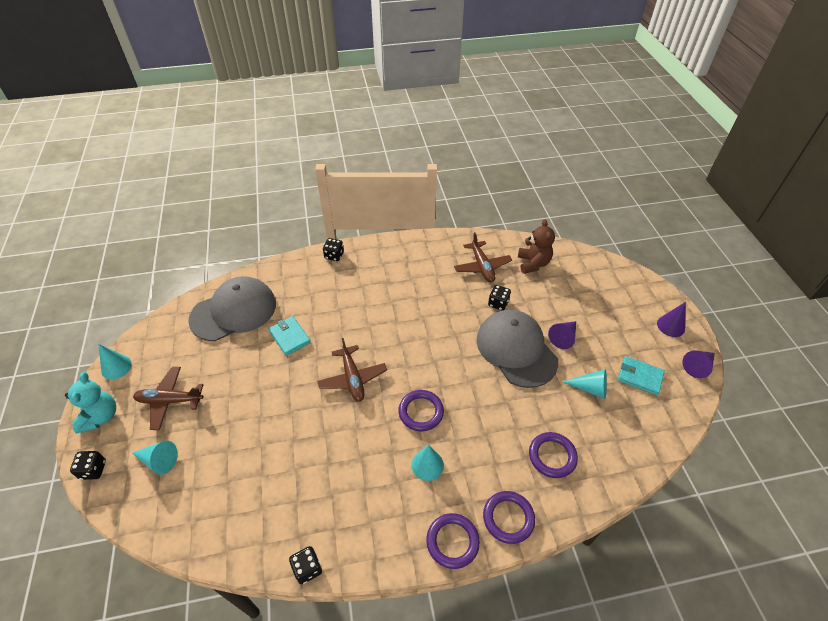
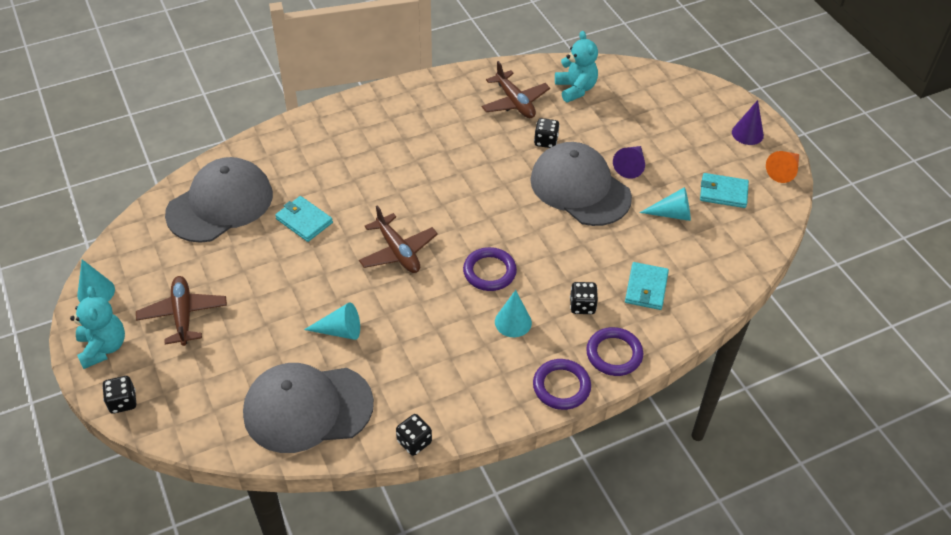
camera: 15 degrees left, 0 degrees up
turquoise cone [132,441,178,475] -> turquoise cone moved to [304,302,360,340]
brown plane [133,367,204,430] -> brown plane turned 90 degrees clockwise [136,276,227,346]
black dice [323,238,344,261] -> black dice moved to [570,282,598,314]
brown teddy bear [518,219,555,274] -> turquoise teddy bear [555,31,598,102]
purple ring [529,432,578,478] -> turquoise wallet [625,262,669,310]
purple cone [682,350,715,379] -> orange cone [766,151,799,183]
none -> grey cap [243,363,374,453]

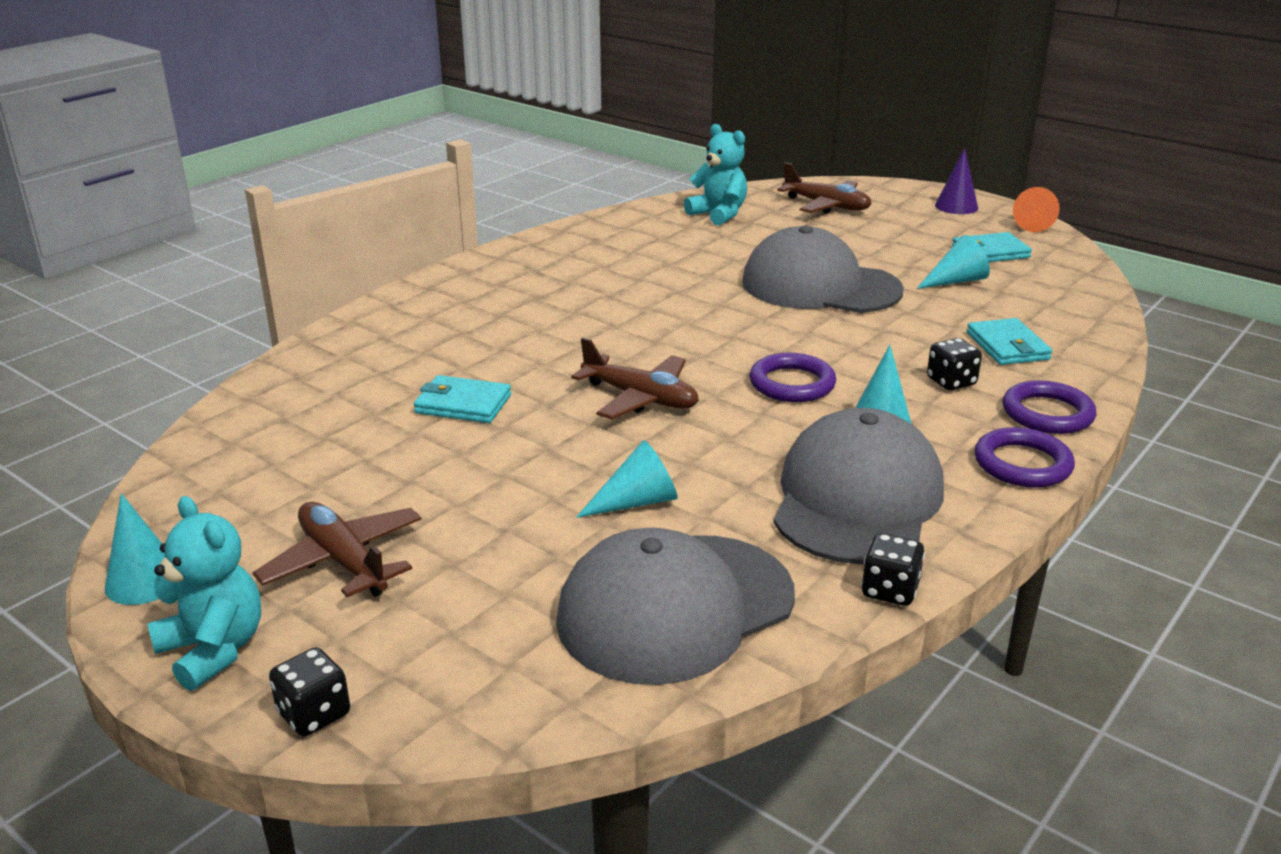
camera: 25 degrees left, 20 degrees down
grey cap [165,157,273,243] -> grey cap moved to [773,408,944,564]
brown plane [482,61,550,118] -> brown plane moved to [777,162,872,213]
black dice [534,118,560,148] -> none
purple cone [613,146,645,179] -> none

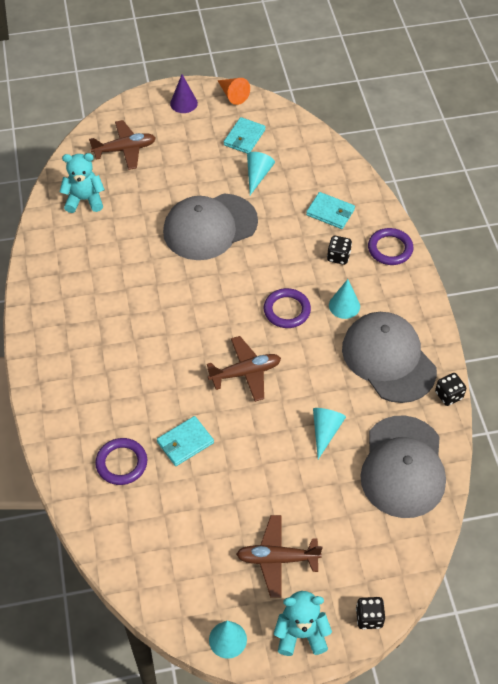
camera: 50 degrees left, 25 degrees up
purple ring [974,427,1075,488] -> purple ring moved to [95,438,147,485]

